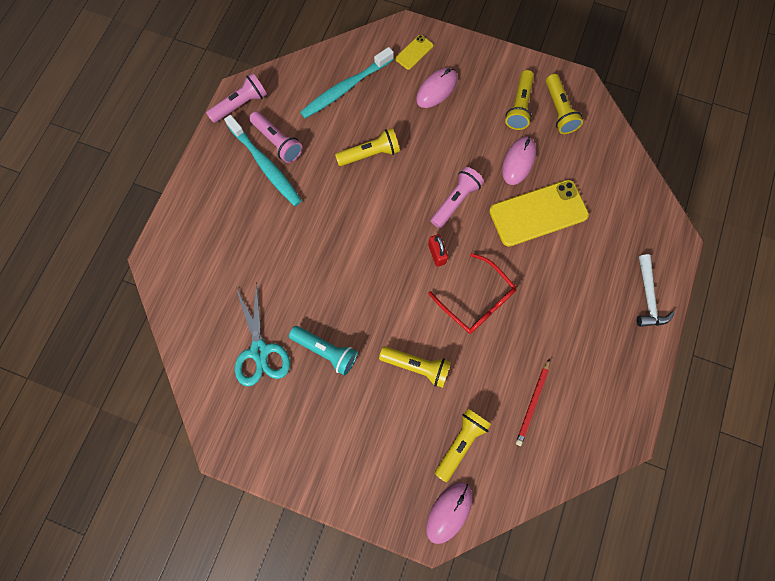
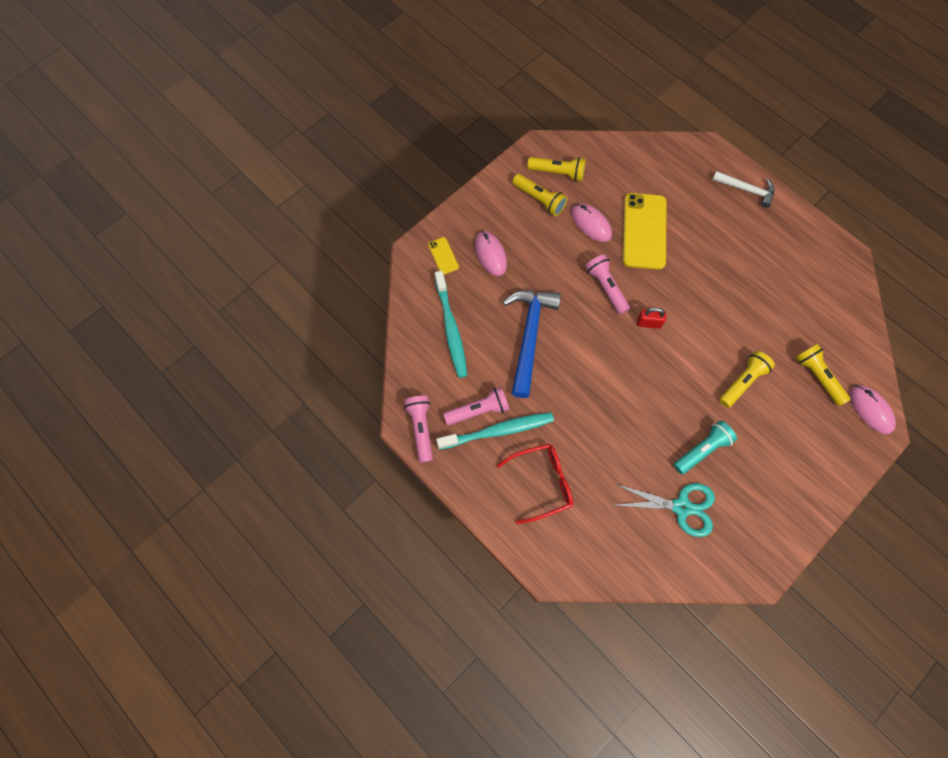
camera: 65 degrees left, 5 degrees down
yellow flashlight [335,128,400,166] -> blue hammer [503,290,561,398]
red glasses [428,253,517,334] -> red glasses moved to [497,444,573,524]
red pencil [516,358,550,446] -> none

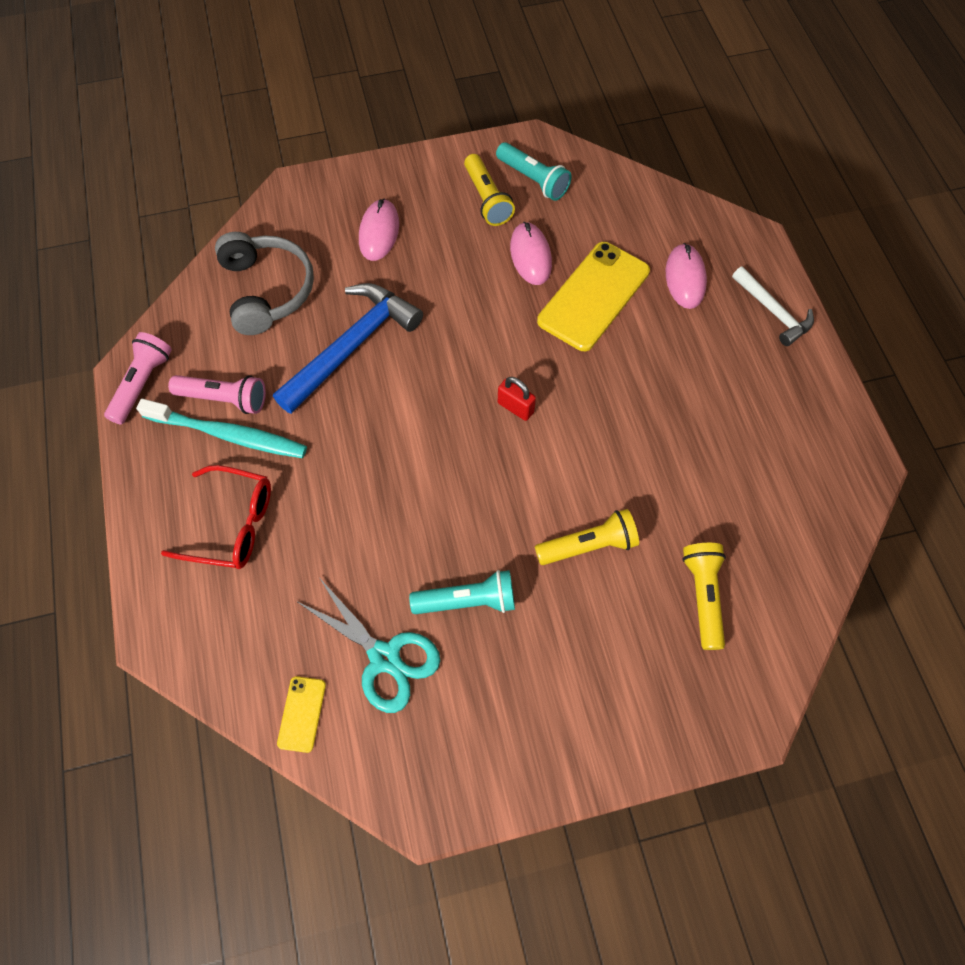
camera: 30 degrees right, 5 degrees down
yellow phone [428,237,459,275] -> yellow phone moved to [277,676,326,753]
turquoise toothbrush [435,271,467,378] -> grey headphones [215,232,314,335]
yellow flashlight [527,157,586,182] -> turquoise flashlight [496,142,572,201]
pink flashlight [585,255,630,314] -> none
pink mouse [850,385,896,434] -> pink mouse moved to [666,243,707,309]

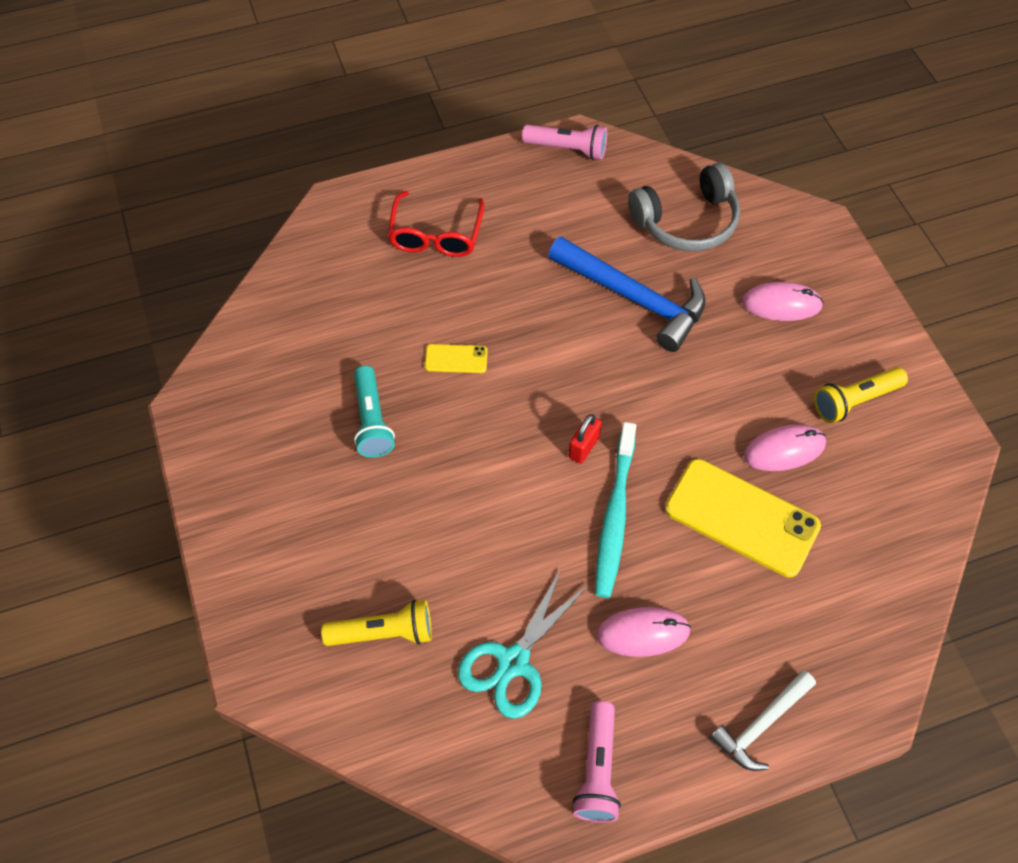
camera: 85 degrees right, 5 degrees down
turquoise toothbrush [136,399,307,458] -> turquoise toothbrush moved to [595,422,636,598]
pink flashlight [168,375,266,414] -> pink flashlight moved to [573,701,621,822]
yellow phone [277,676,326,753] -> yellow phone moved to [425,344,488,373]
turquoise scissors [296,579,440,713] -> turquoise scissors moved to [458,567,589,719]
turquoise flashlight [496,142,572,201] -> none
yellow flashlight [535,509,639,565] -> none
pink mouse [666,243,707,309] -> pink mouse moved to [596,607,691,657]

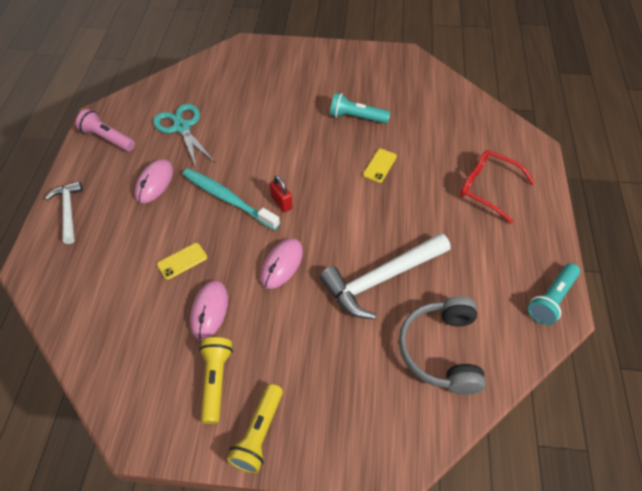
camera: 115 degrees right, 5 degrees down
yellow flashlight [321,600,432,646] -> yellow flashlight moved to [227,384,283,473]
pink flashlight [522,125,607,160] -> turquoise flashlight [528,263,580,325]
blue hammer [548,236,706,352] -> white hammer [320,233,450,319]
yellow phone [665,459,821,578] -> yellow phone [157,243,207,280], size x0.46
pink mouse [742,282,824,321] -> pink mouse moved to [260,239,303,289]

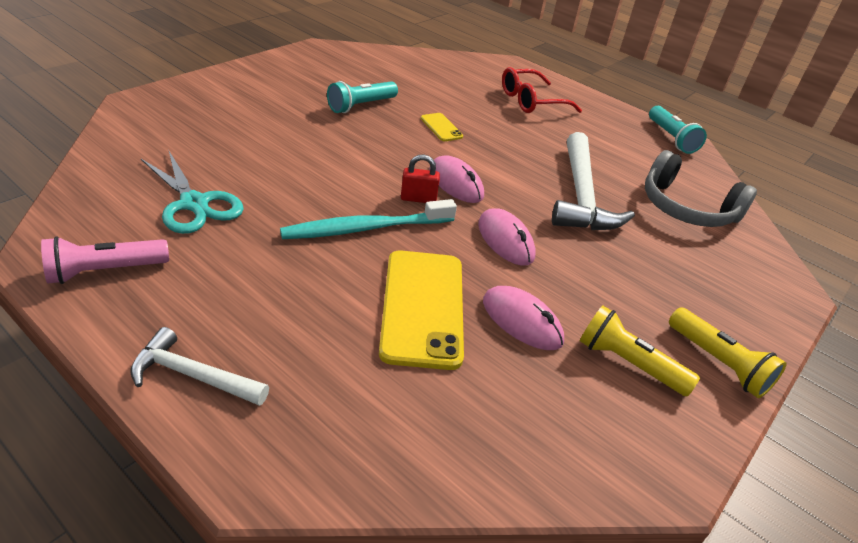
camera: 60 degrees left, 15 degrees down
pink mouse [134,159,173,203] -> pink mouse moved to [434,155,484,203]
turquoise scissors [153,104,215,169] -> turquoise scissors turned 135 degrees counterclockwise [141,151,244,234]
yellow phone [157,243,207,280] -> yellow phone [379,250,464,370], size x2.16

